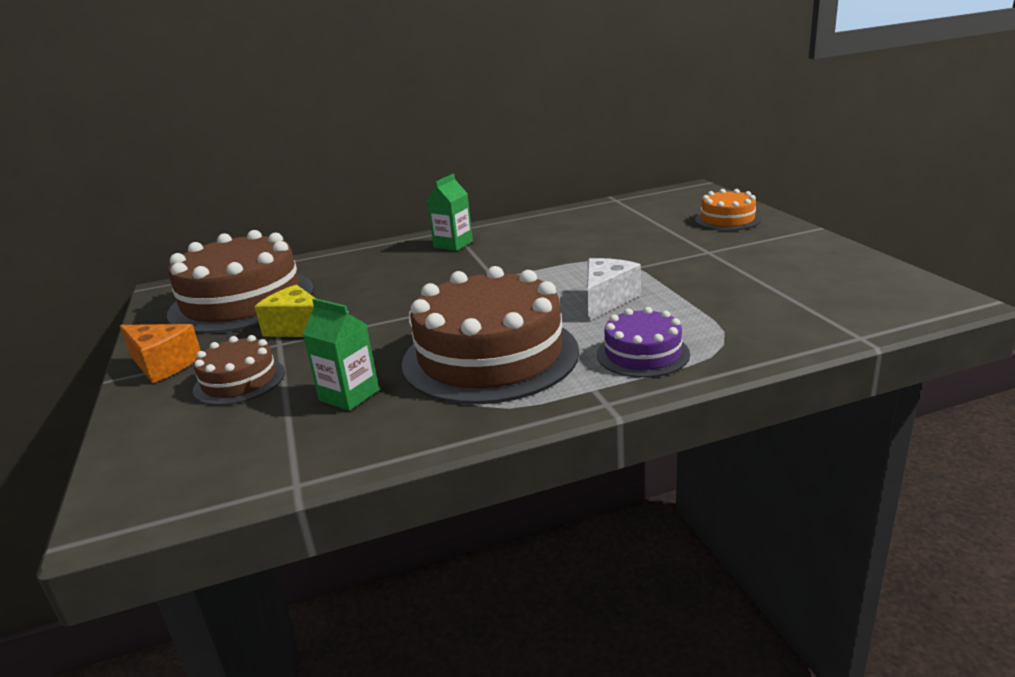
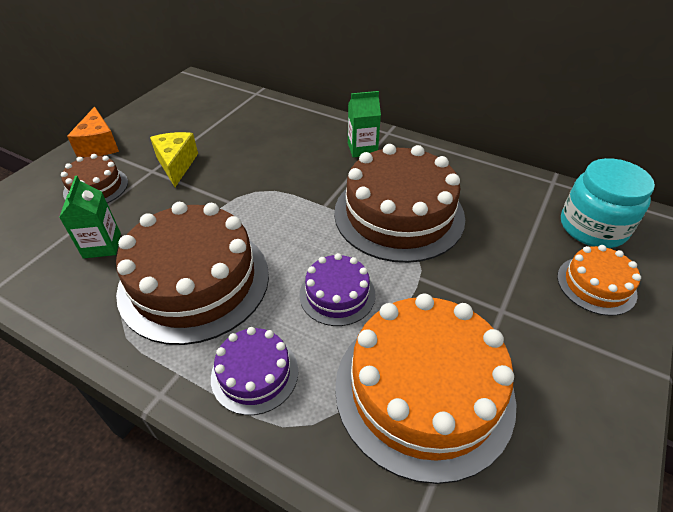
camera: 45 degrees right, 20 degrees up
brown cake [167,230,314,334] -> brown cake moved to [334,144,465,263]
white cheese [587,258,641,321] -> purple cake [299,253,376,326]
none -> orange cake [335,293,516,484]
none -> turquoise jar [561,158,655,248]

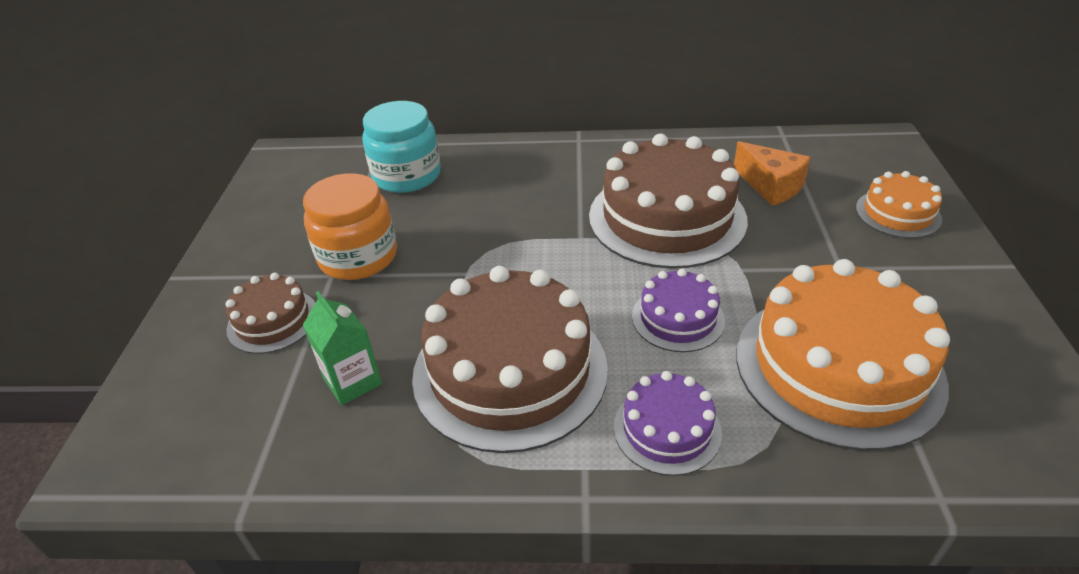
camera: 25 degrees left, 5 degrees down
orange cheese [67,107,119,157] -> orange cheese moved to [734,141,811,206]
yellow cheese [150,132,198,187] -> orange jar [303,173,397,280]
green carton [348,91,381,158] -> none
turquoise jar [561,158,655,248] -> turquoise jar moved to [362,101,441,193]

